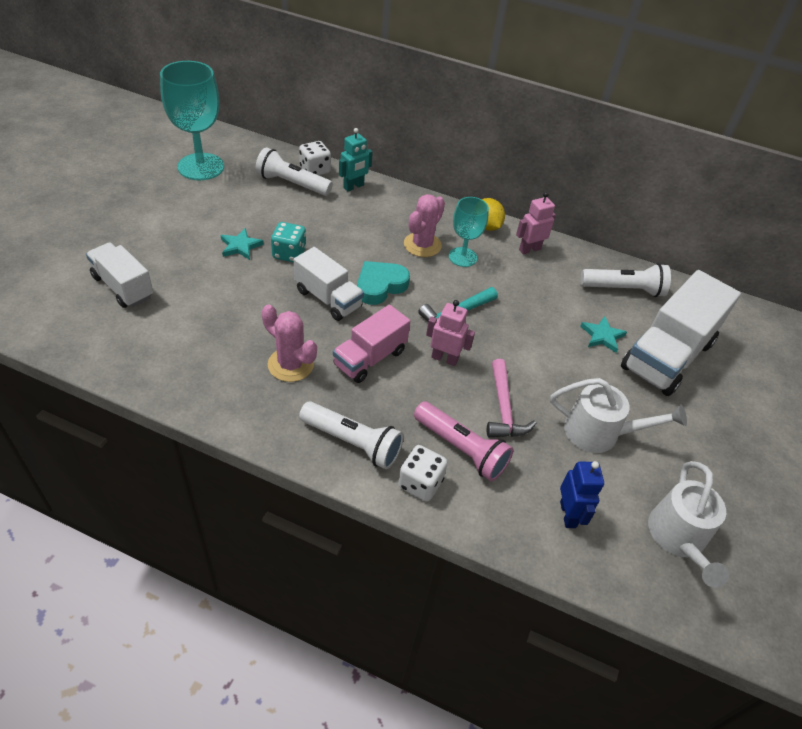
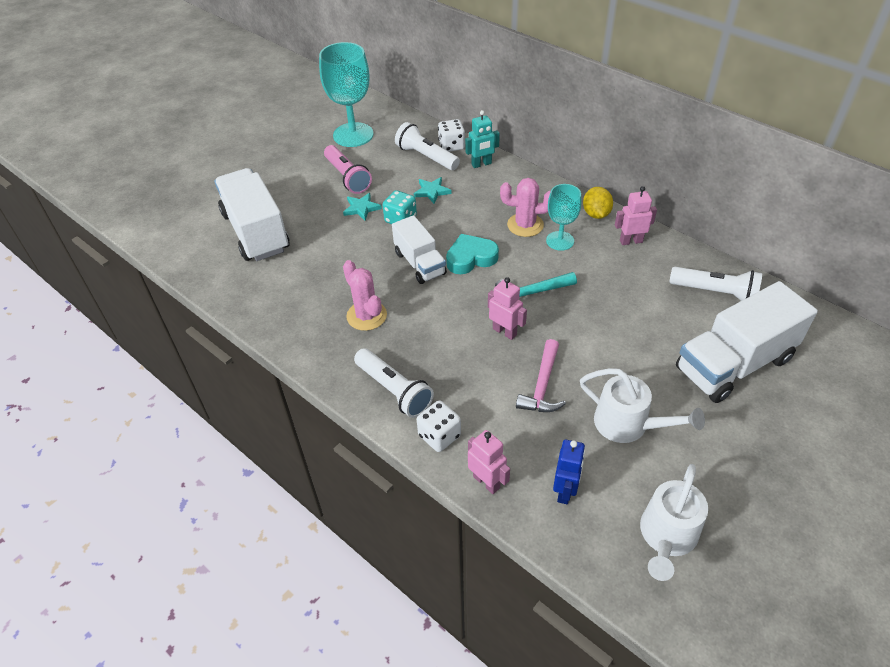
camera: 25 degrees right, 0 degrees up
white truck [86,242,153,308] -> white truck [214,168,290,261], size x1.66
pink truck [333,305,410,383] -> none
pink cactus [404,194,445,257] -> pink cactus turned 45 degrees clockwise [500,178,551,237]
pink flashlight [414,401,514,481] -> pink flashlight moved to [324,145,372,194]
turquoise star [580,316,627,353] -> turquoise star moved to [414,177,451,204]
none -> pink robot [468,430,510,494]

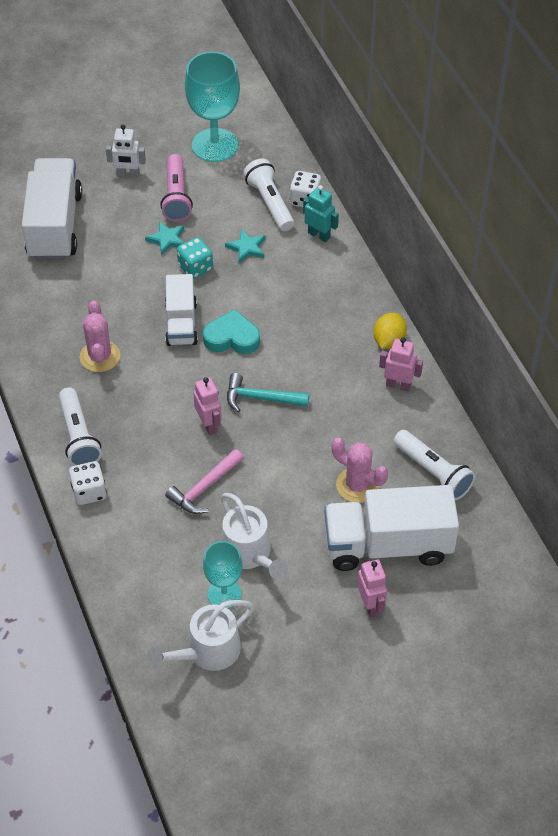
camera: 25 degrees right, 5 degrees up
turquoise robot [465,110,500,168] -> turquoise robot turned 150 degrees counterclockwise [303,185,339,242]
pink robot [468,430,510,494] -> pink robot moved to [357,560,387,617]
pink cactus [500,178,551,237] -> pink cactus moved to [331,438,388,503]
turquoise goblet [546,184,581,251] -> turquoise goblet moved to [203,541,243,609]
blue robot [553,439,585,504] -> none
none -> white robot [106,124,146,178]

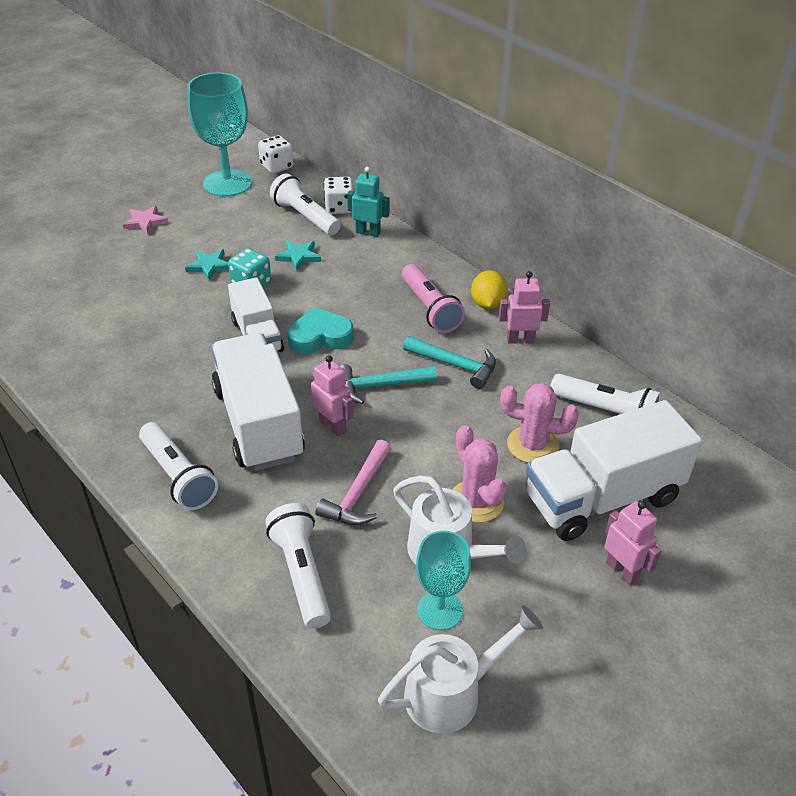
camera: 20 degrees left, 10 degrees down
white truck [22,158,82,260] -> white truck moved to [211,333,305,471]
white dice [69,461,107,505] -> white dice moved to [258,135,294,174]
pink cactus [80,300,120,372] -> pink cactus moved to [452,425,506,523]
white robot [106,124,146,178] -> pink star [123,206,168,235]
white watering can [147,600,254,671] -> white watering can turned 150 degrees counterclockwise [378,606,543,734]
pink flashlight [160,154,193,222] -> pink flashlight moved to [402,264,465,333]
none -> white flashlight [265,503,331,629]
none -> turquoise hammer [403,336,496,389]

